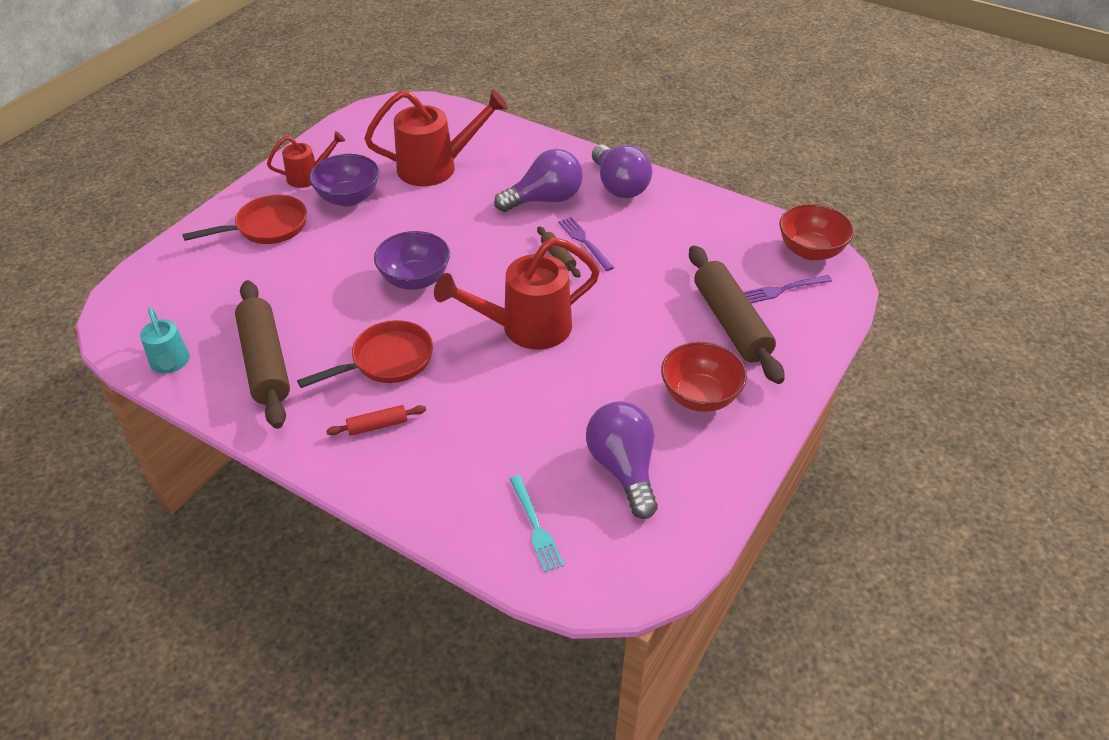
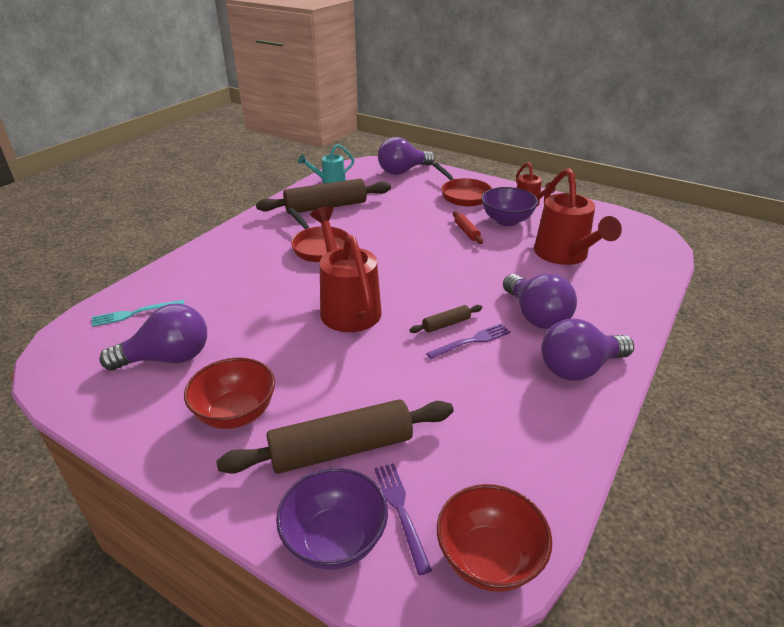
camera: 90 degrees right, 10 degrees down
red rolling pin [326,405,426,436] -> red rolling pin moved to [453,211,483,244]
purple bowl [374,231,450,290] -> purple bowl moved to [276,468,388,570]
none -> purple light bulb [378,137,435,175]

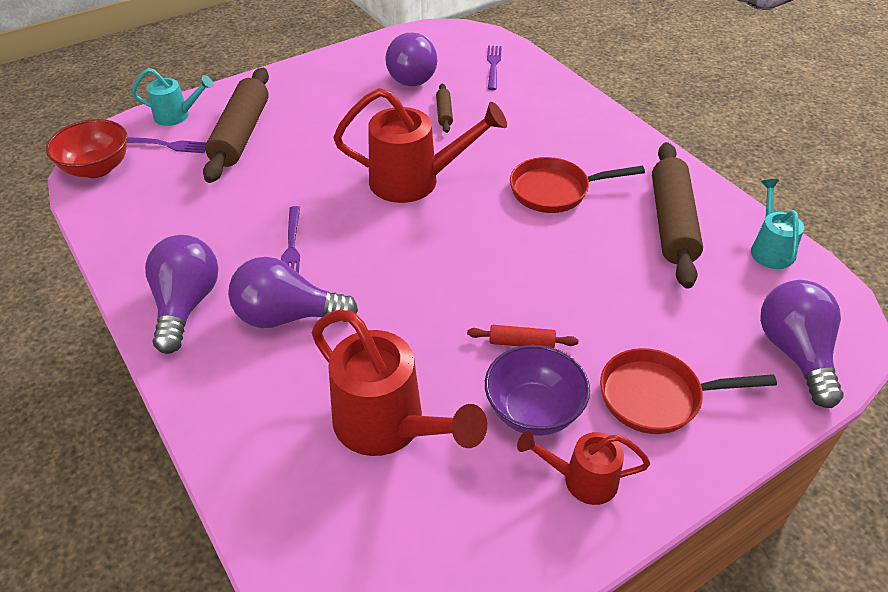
camera: 115 degrees right, 10 degrees up
turquoise fork [92,300,184,327] -> purple fork [487,46,502,90]
red bowl [184,357,275,429] -> none
purple bowl [276,468,388,570] -> turquoise watering can [132,68,214,126]
brown rolling pin [409,305,482,333] -> brown rolling pin moved to [436,84,453,133]
red watering can [534,168,622,265] -> red watering can turned 150 degrees counterclockwise [312,310,487,456]

